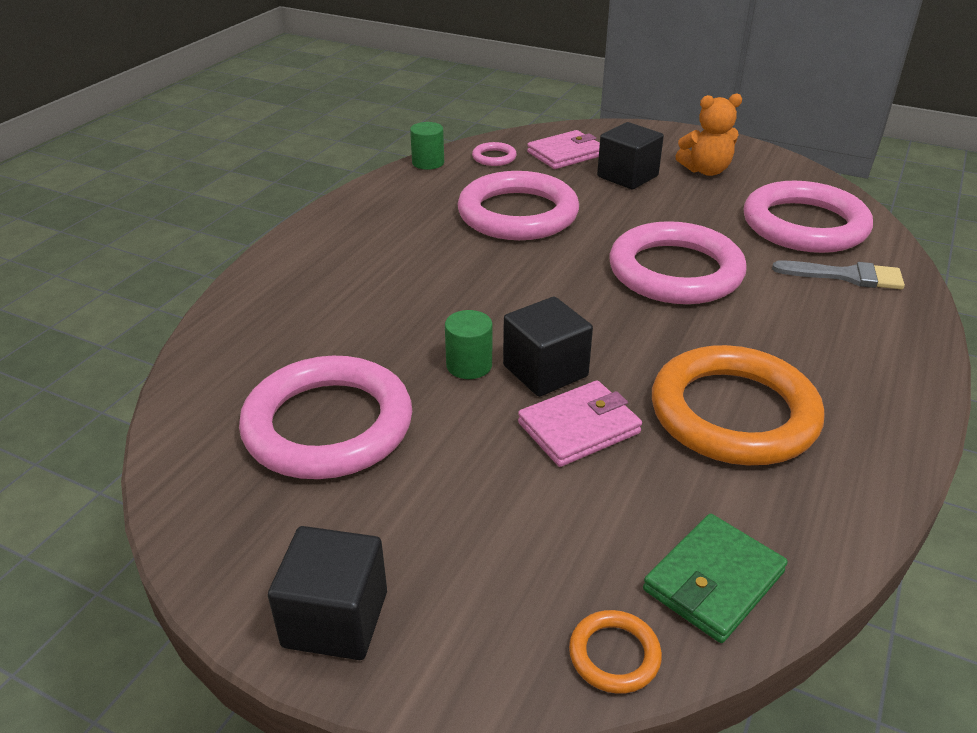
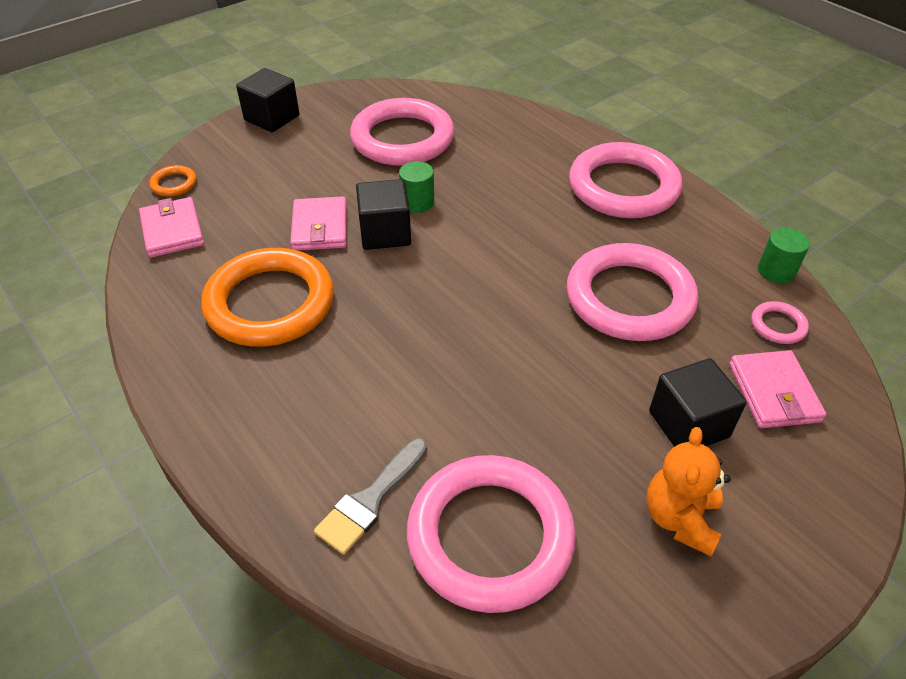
camera: 115 degrees right, 10 degrees up
pink ring [609,221,747,304] -> pink ring moved to [569,142,683,218]
green wallet [643,514,788,643] -> pink wallet [139,197,204,258]

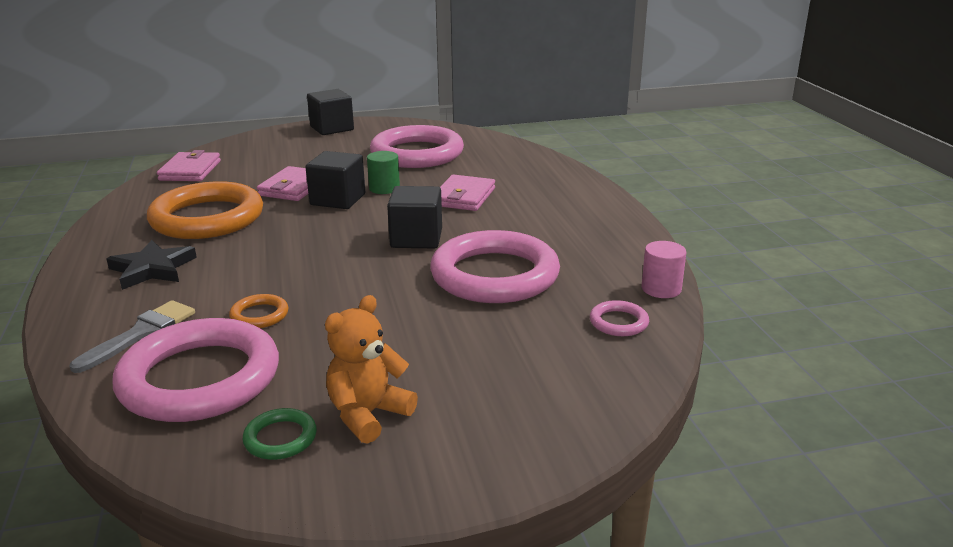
camera: 25 degrees right, 20 degrees down
orange ring [149,165,197,196] -> orange ring moved to [229,294,289,328]
grey brush [314,438,427,555] -> grey brush turned 150 degrees clockwise [69,300,195,373]
pink ring [569,142,683,218] -> none
black cube [649,358,747,447] -> black cube moved to [387,186,442,248]
pink wallet [729,350,826,428] -> pink wallet moved to [440,175,495,211]
green cylinder [758,228,810,284] -> pink cylinder [641,241,686,298]
none -> black star [107,240,197,290]
none -> green ring [242,408,317,460]

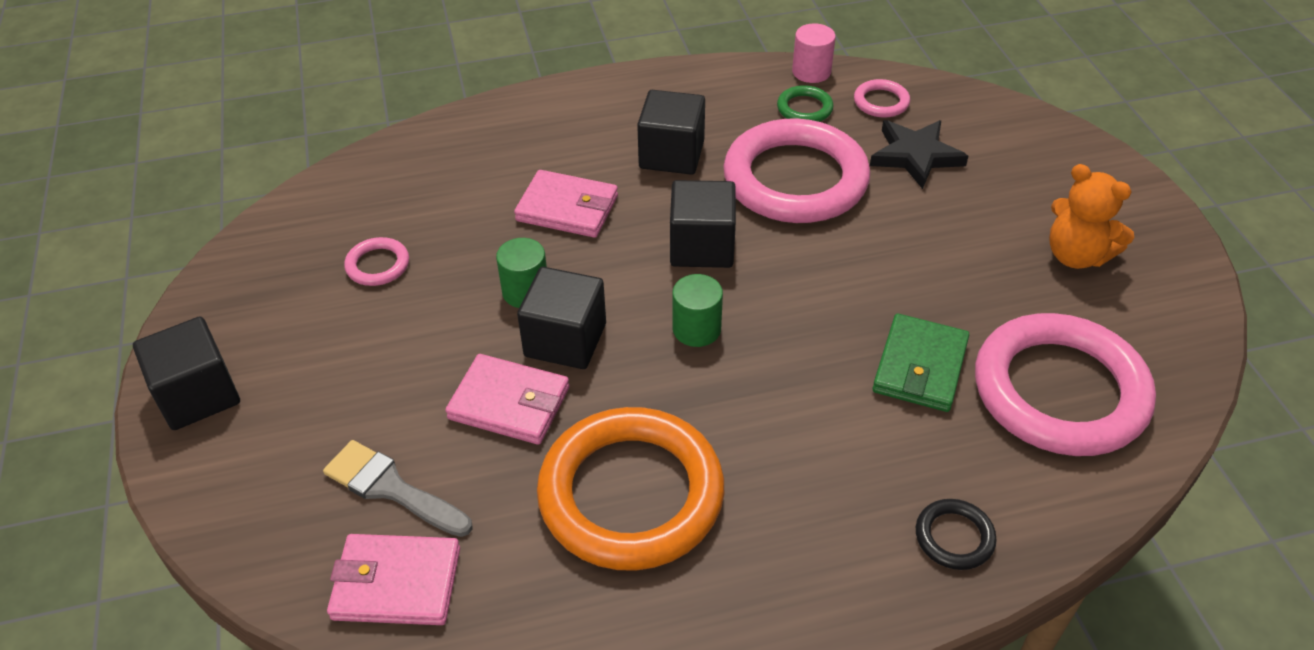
camera: 90 degrees left, 20 degrees up
grey brush [69,300,195,373] -> grey brush moved to [323,440,472,537]
black star [107,240,197,290] -> black star moved to [870,120,968,189]
orange ring [229,294,289,328] -> green wallet [873,314,969,412]
green ring [242,408,317,460] -> green ring moved to [777,85,833,122]
pink ring [370,125,464,168] -> pink ring [344,237,409,286], size x0.41
none -> black cube [637,90,705,175]
none -> green cylinder [672,274,723,347]
none -> black ring [916,499,997,570]

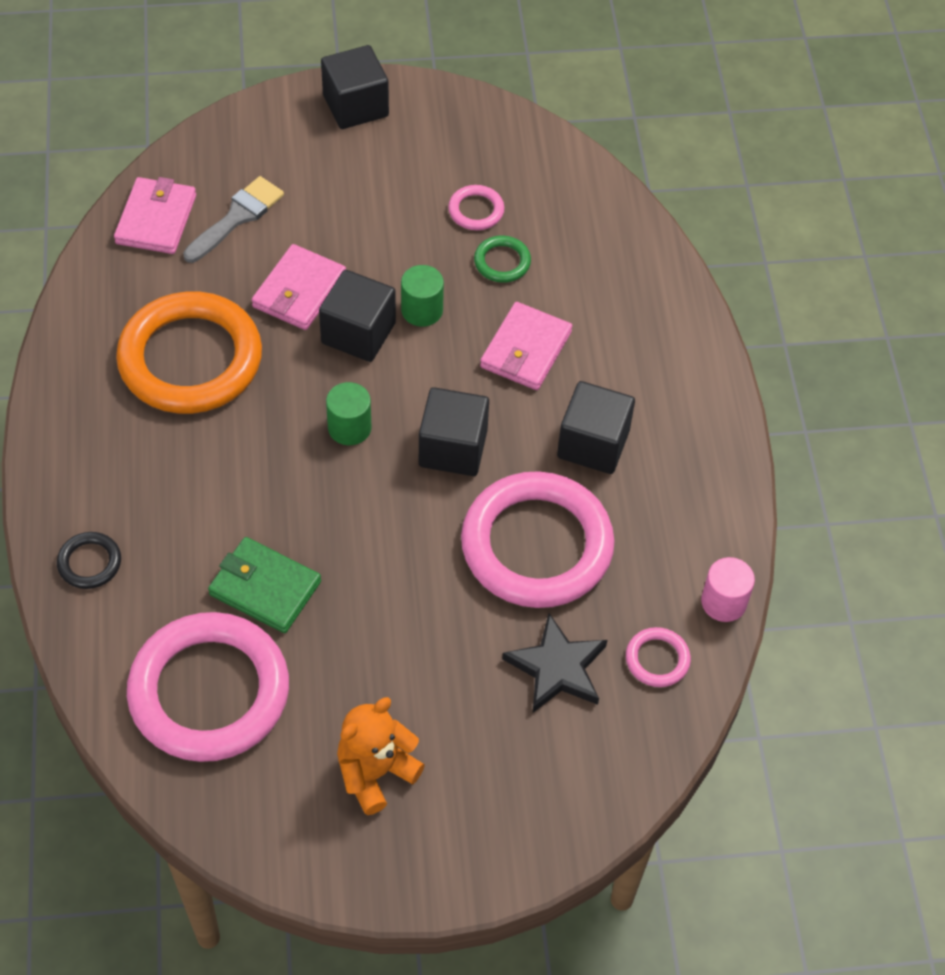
camera: 95 degrees right, 10 degrees up
green ring [777,85,833,122] -> green ring moved to [474,236,531,283]

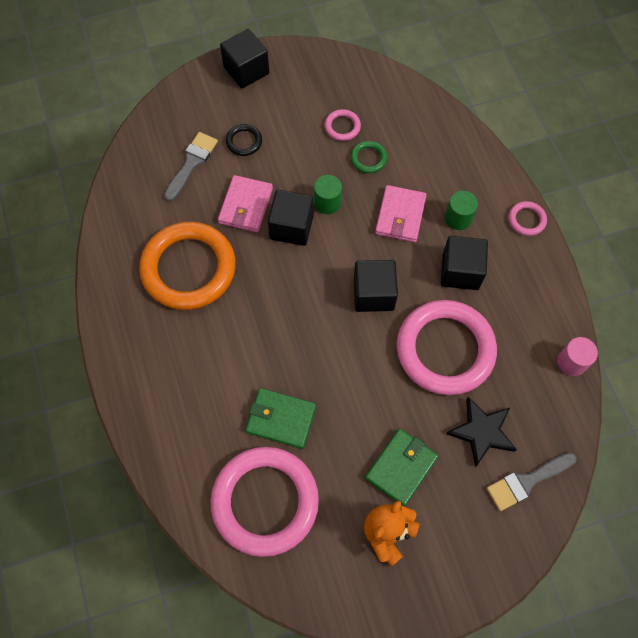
camera: 10 degrees left, 10 degrees up
black ring [57,532,121,589] -> black ring moved to [226,124,262,156]
pink wallet [114,177,196,254] -> none
green cylinder [326,382,372,445] -> green cylinder moved to [445,191,478,230]
pink ring [626,627,691,687] -> pink ring moved to [509,201,547,236]
none -> green wallet [365,429,438,506]
none -> grey brush [487,452,577,511]

